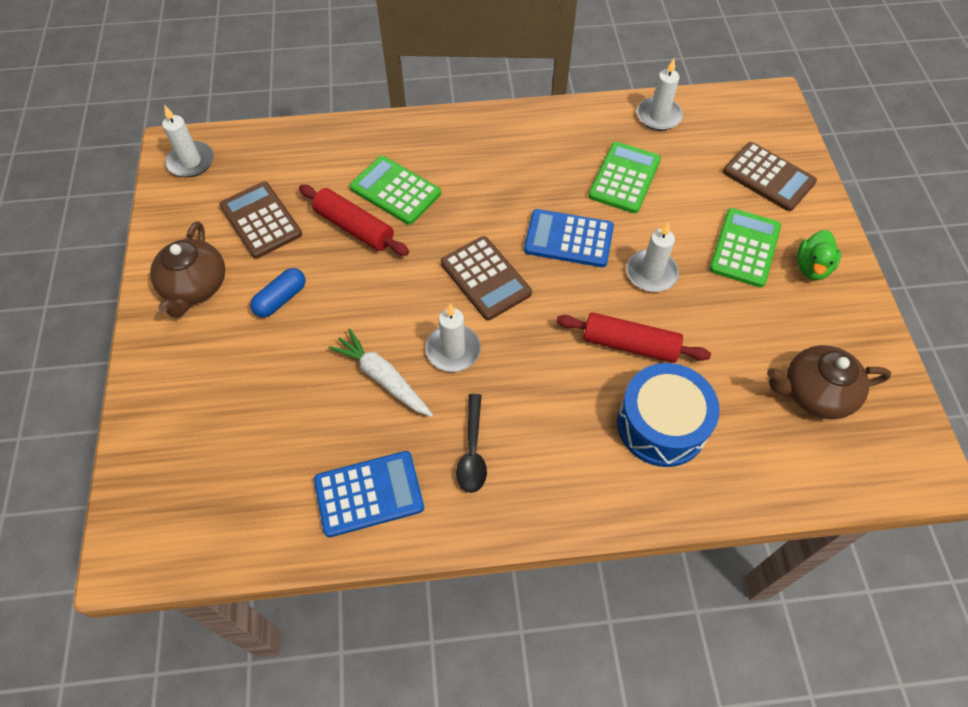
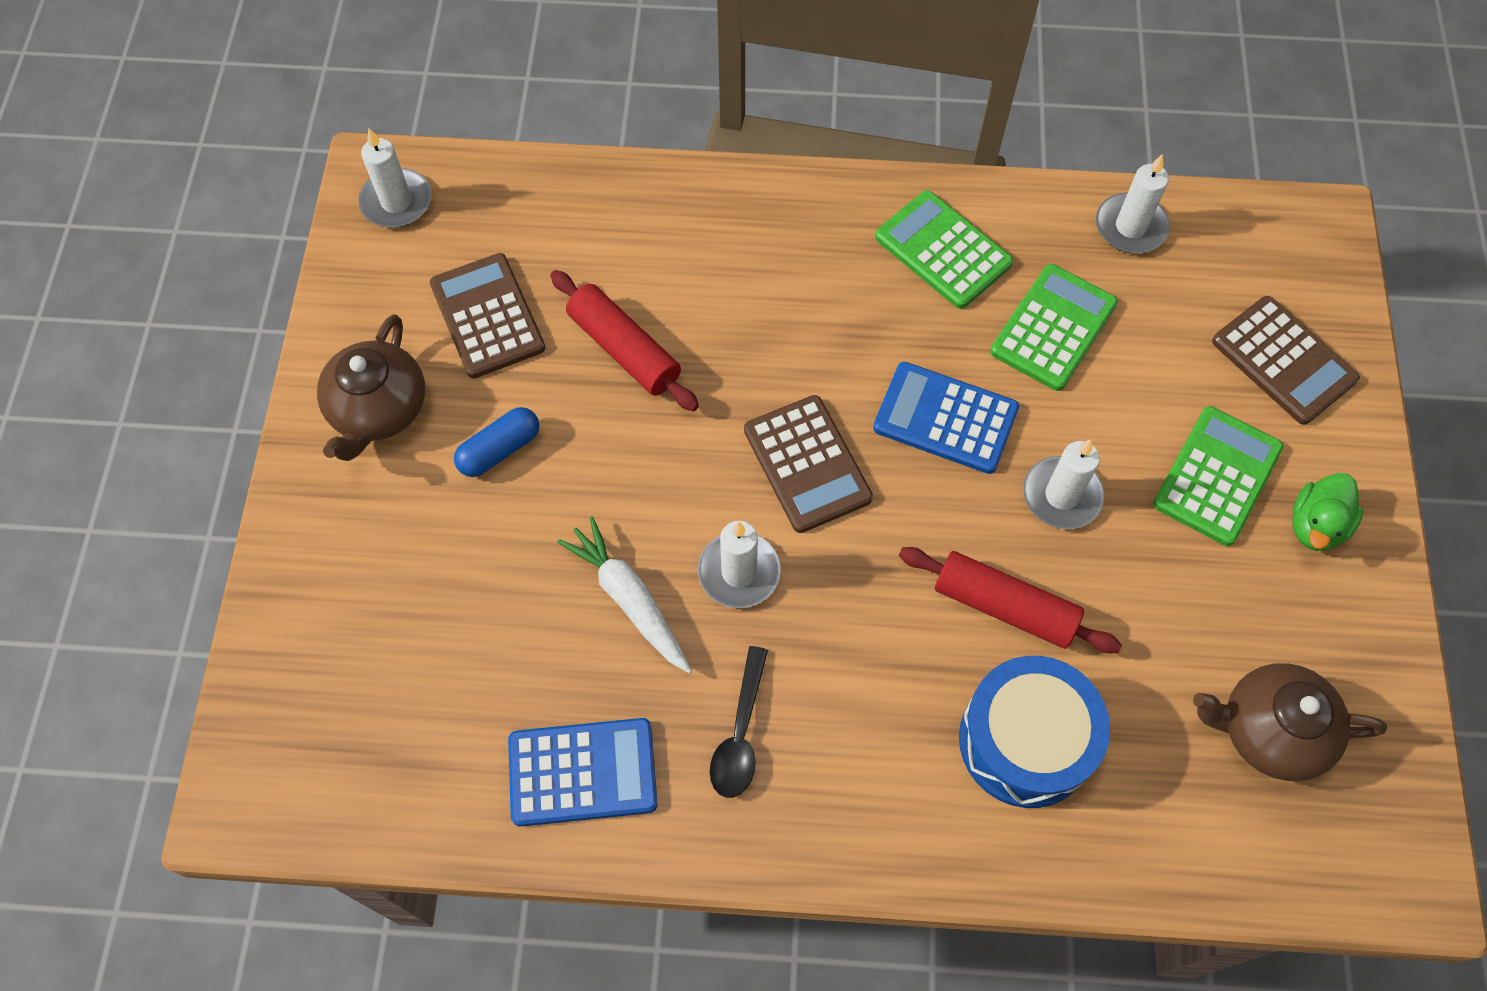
camera: 10 degrees right, 5 degrees up
green calculator [349,156,441,225] -> green calculator moved to [875,190,1013,309]

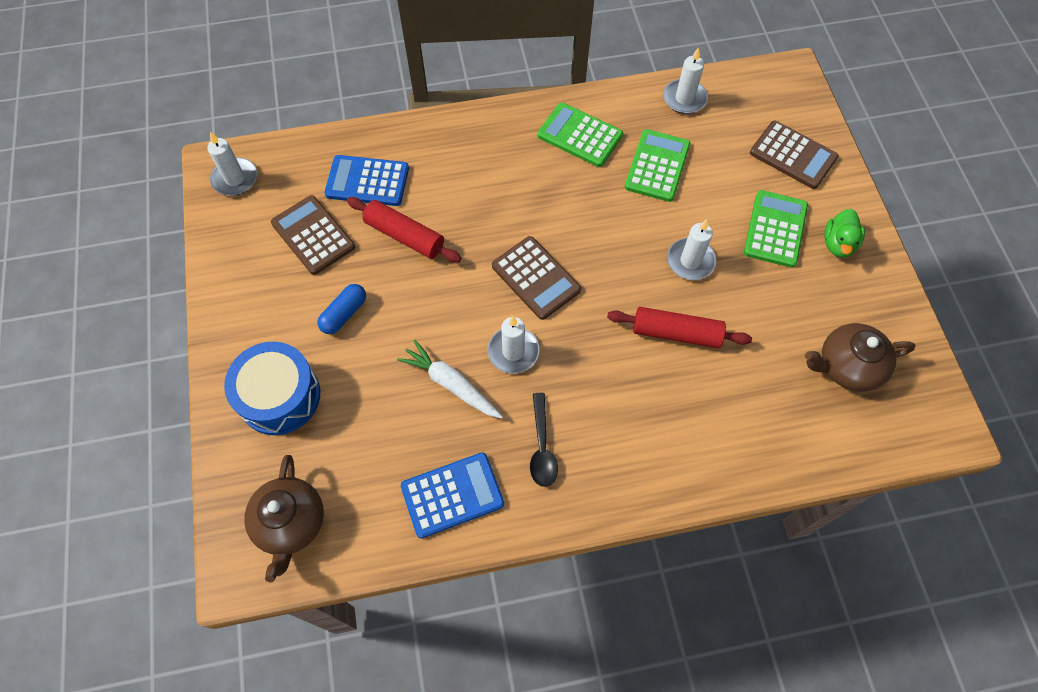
camera: 15 degrees left, 0 degrees up
brown teapot [317,314,425,461] -> brown teapot moved to [244,455,324,582]
blue calculator [873,362,1019,474] -> blue calculator moved to [325,155,409,206]
blue drum [959,656,1110,808] -> blue drum moved to [224,342,320,435]

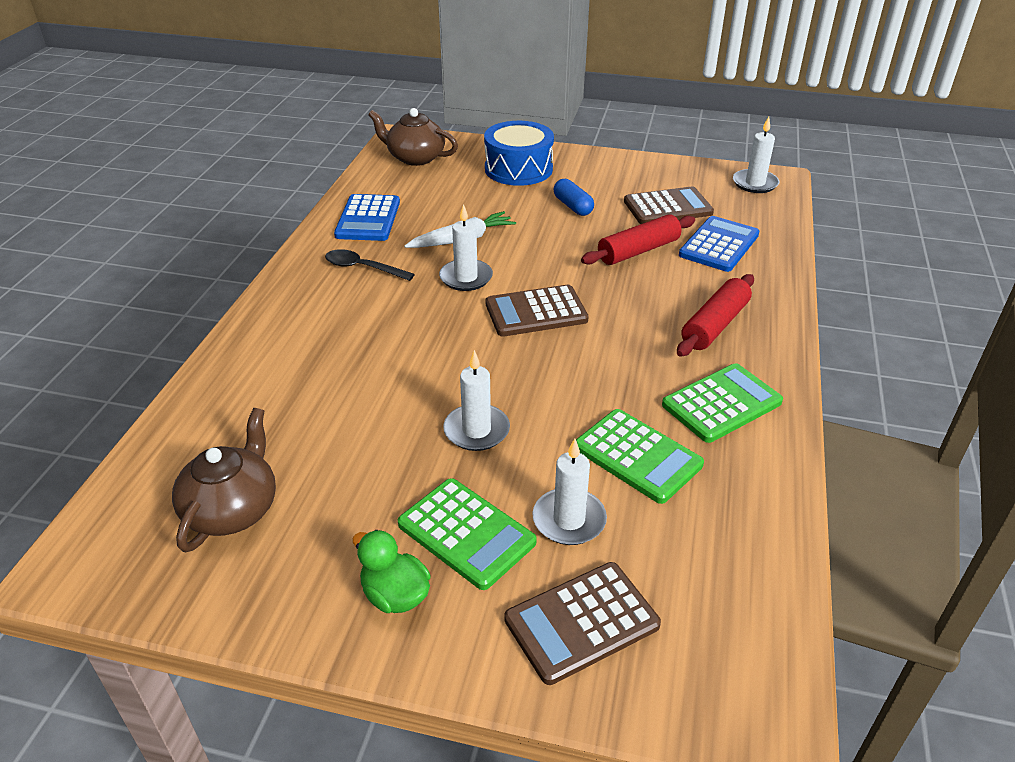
camera: 115 degrees right, 25 degrees down
red rolling pin [607,307,752,348] -> red rolling pin moved to [677,274,754,357]
white candle [663,47,708,114] -> white candle moved to [532,439,607,545]

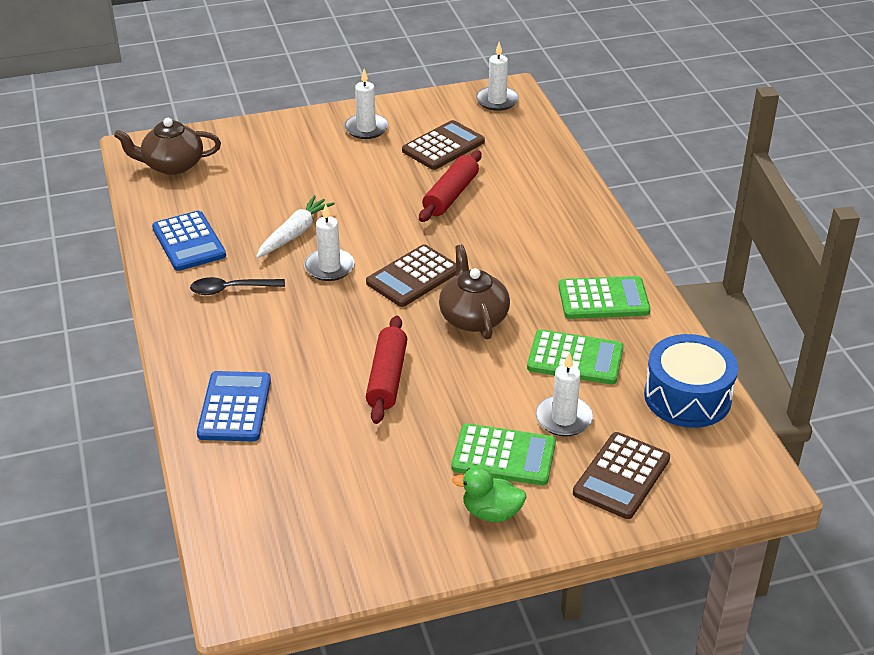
camera: 30 degrees left, 0 degrees up
brown teapot [172,408,276,552] -> brown teapot moved to [439,245,510,339]
white candle [443,350,510,451] -> white candle moved to [344,69,388,139]
blue drum [484,121,554,186] -> blue drum moved to [644,334,738,428]
blue capsule [554,179,594,216] -> none
green calculator [662,363,783,443] -> green calculator turned 60 degrees clockwise [558,276,650,319]
red rolling pin [677,274,754,357] -> red rolling pin moved to [366,316,407,424]
blue calculator [679,216,759,272] -> blue calculator moved to [197,371,271,441]

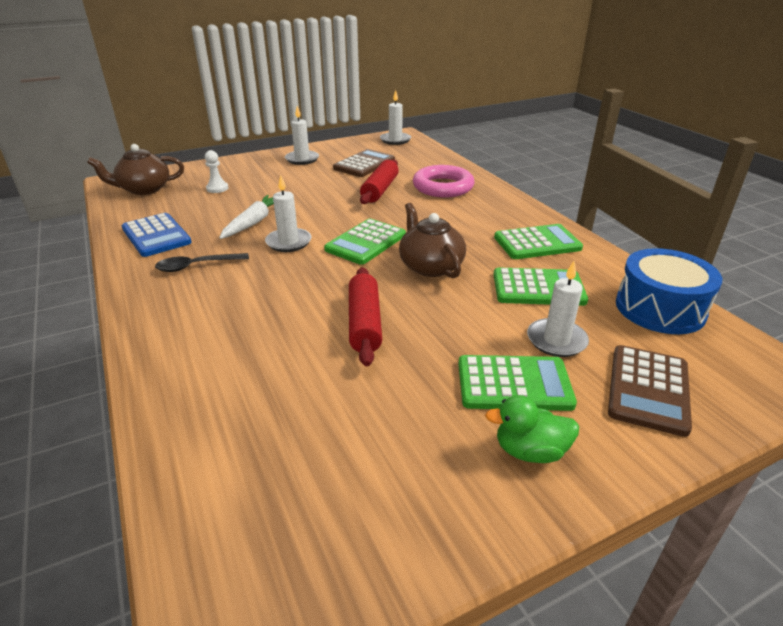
camera: 10 degrees left, 5 degrees down
blue calculator [197,371,271,441] -> none
brown calculator [366,244,456,307] -> green calculator [324,219,406,265]
none -> white pawn [205,150,229,193]
none -> pink ring [413,165,475,197]

